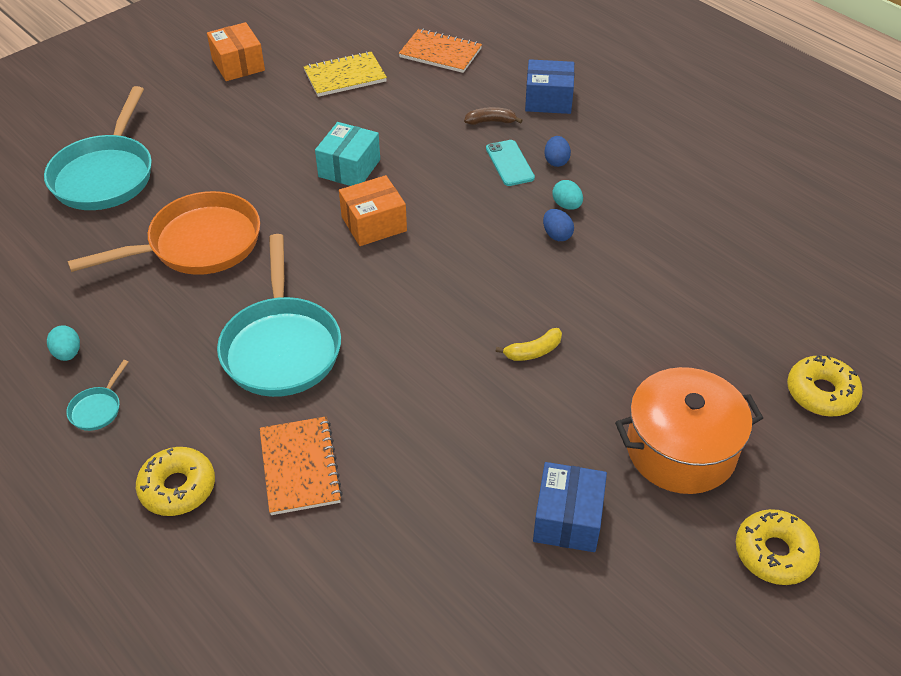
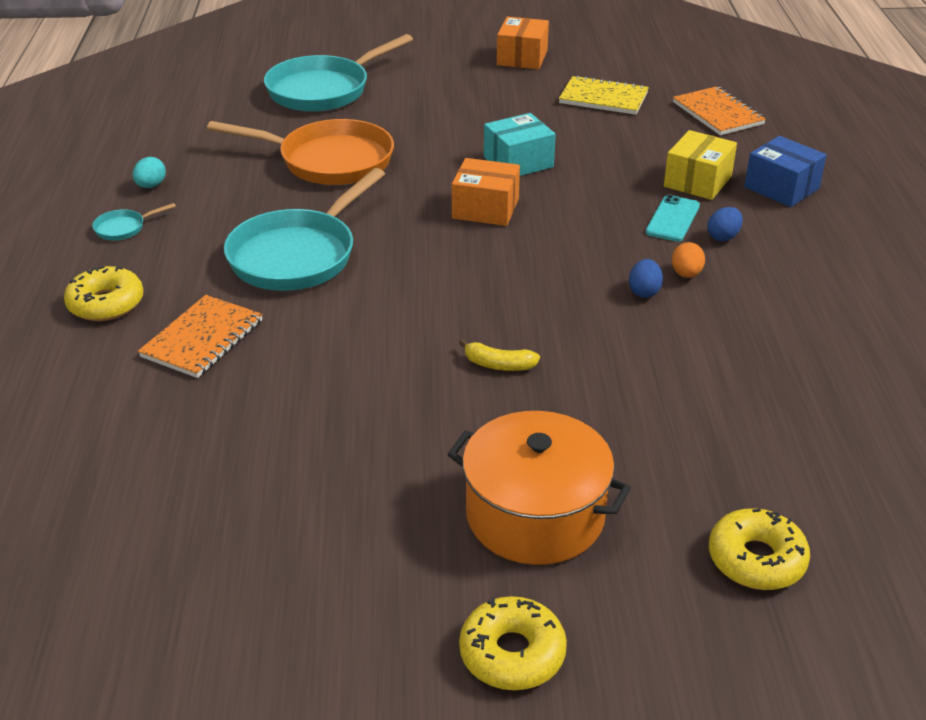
camera: 40 degrees right, 10 degrees down
brown banana [464,107,523,125] -> yellow box [664,130,737,200]
blue box [533,462,607,552] -> none
turquoise egg [552,180,583,210] -> orange egg [672,242,705,278]

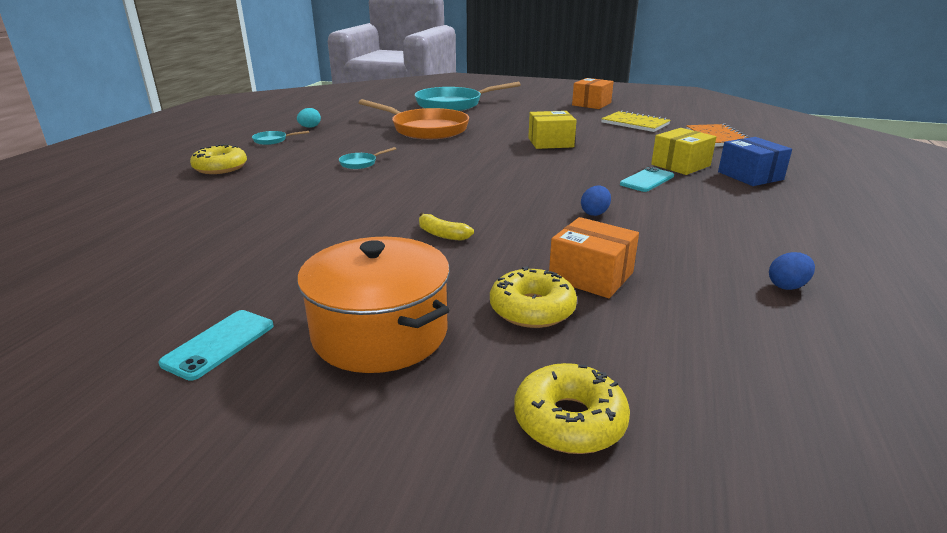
camera: 20 degrees right, 10 degrees down
orange notebook [138,295,263,378] -> none
turquoise pan [224,168,385,291] -> turquoise pan [339,147,396,169], size x0.40
orange box [452,158,520,226] -> orange box moved to [549,217,639,298]
yellow donut [459,596,567,690] -> yellow donut moved to [490,266,577,328]
turquoise box [484,113,556,176] -> yellow box [528,111,577,149]
orange egg [672,242,705,278] -> none
blue egg [707,207,743,241] -> blue egg moved to [769,252,815,290]
none -> turquoise phone [158,310,274,381]

